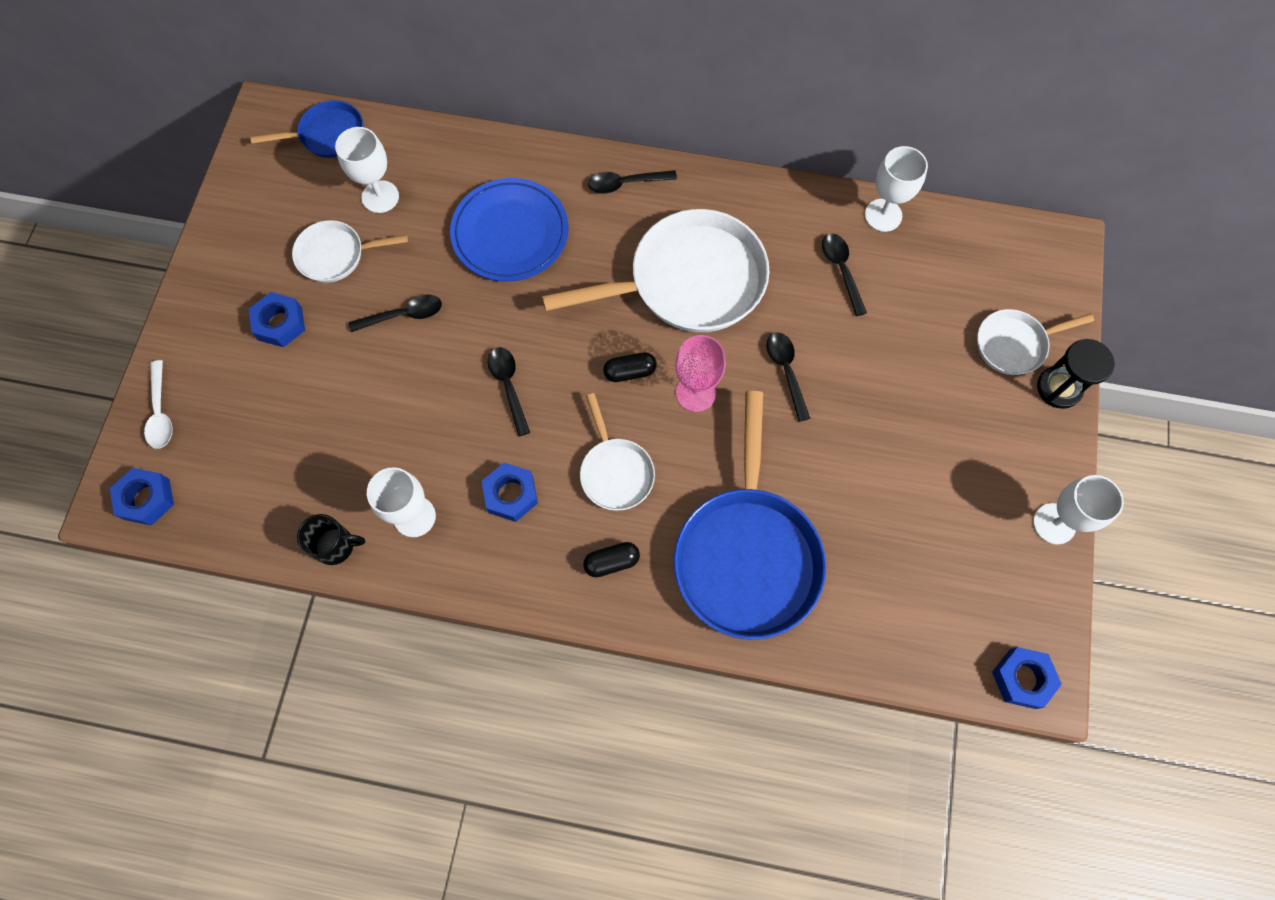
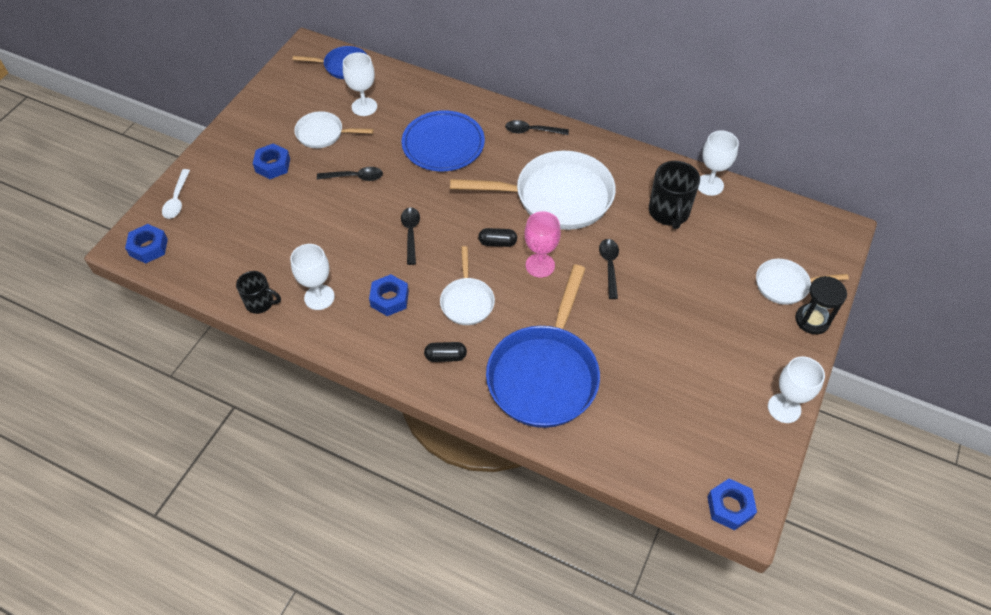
camera: 15 degrees right, 15 degrees down
black spoon [822,234,867,316] -> black mug [649,161,700,229]

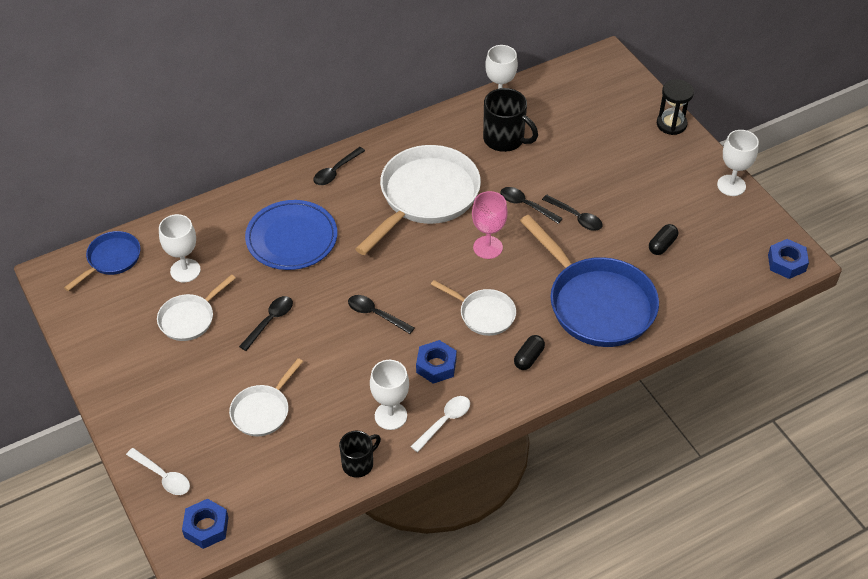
camera: 55 degrees left, 5 degrees down
blue nut [253,143,290,179] -> none
black capsule [478,228,517,247] -> black capsule moved to [649,224,678,255]
white pan [756,259,849,305] -> white pan moved to [229,358,303,436]
none -> white spoon [410,396,470,452]
none -> black spoon [542,195,603,231]

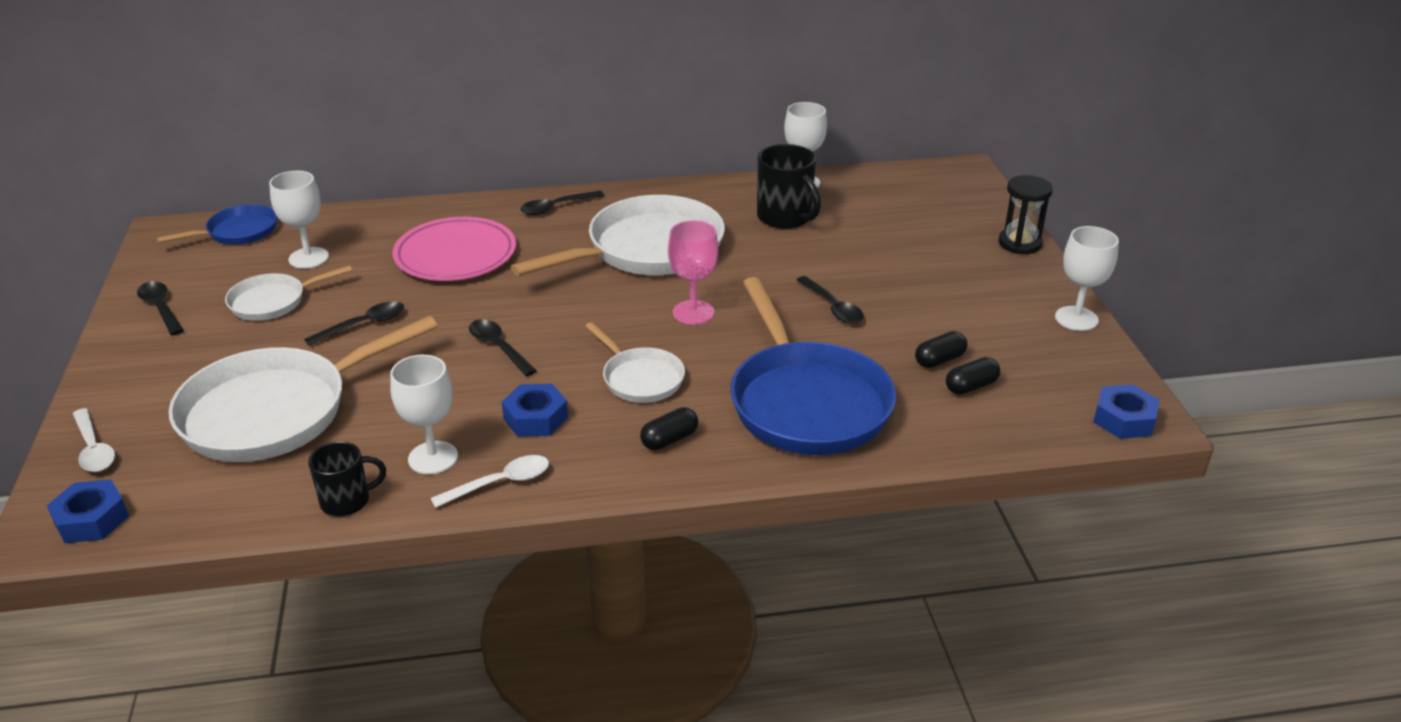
camera: 20 degrees right, 15 degrees down
white pan [229,358,303,436] -> white pan [169,316,438,462], size x1.94
blue plate [245,200,337,270] -> pink plate [392,217,516,281]
black spoon [500,187,563,224] -> black spoon moved to [137,281,184,335]
none -> black capsule [946,357,1000,395]

